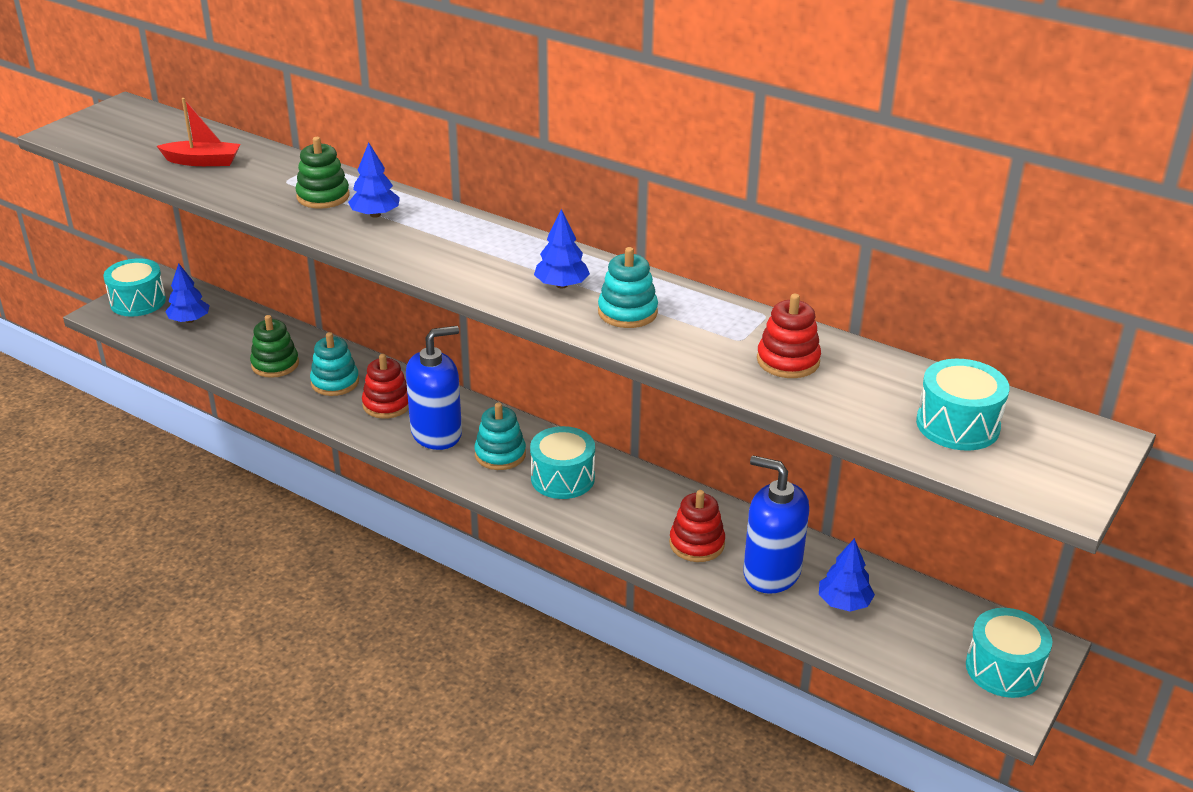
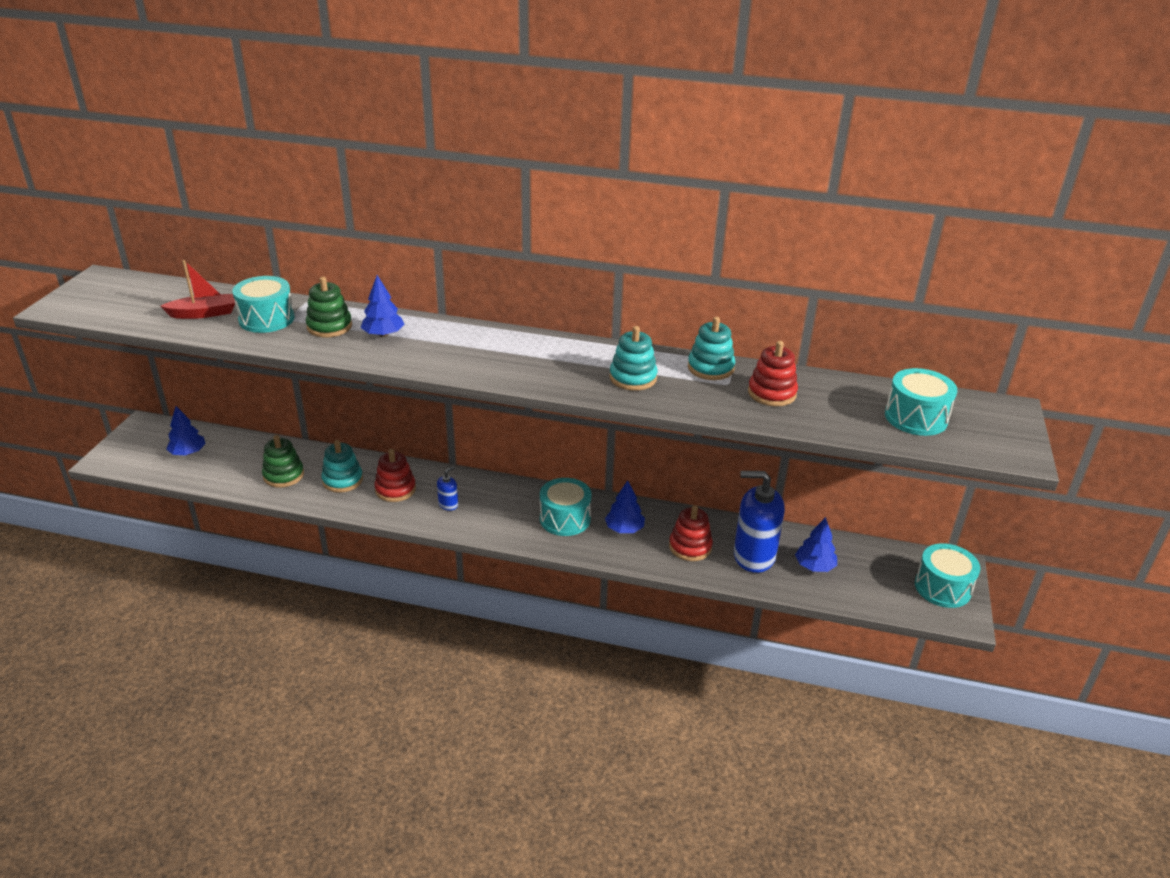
camera: 20 degrees left, 0 degrees up
turquoise drum [103,258,166,317] -> turquoise drum moved to [232,276,295,333]
blue soap dispenser [406,326,462,450] -> blue soap dispenser [437,466,458,511], size x0.44
turquoise stacking toy [474,403,526,470] -> turquoise stacking toy moved to [688,317,735,380]
blue tree [534,209,590,288] -> blue tree moved to [605,480,645,533]

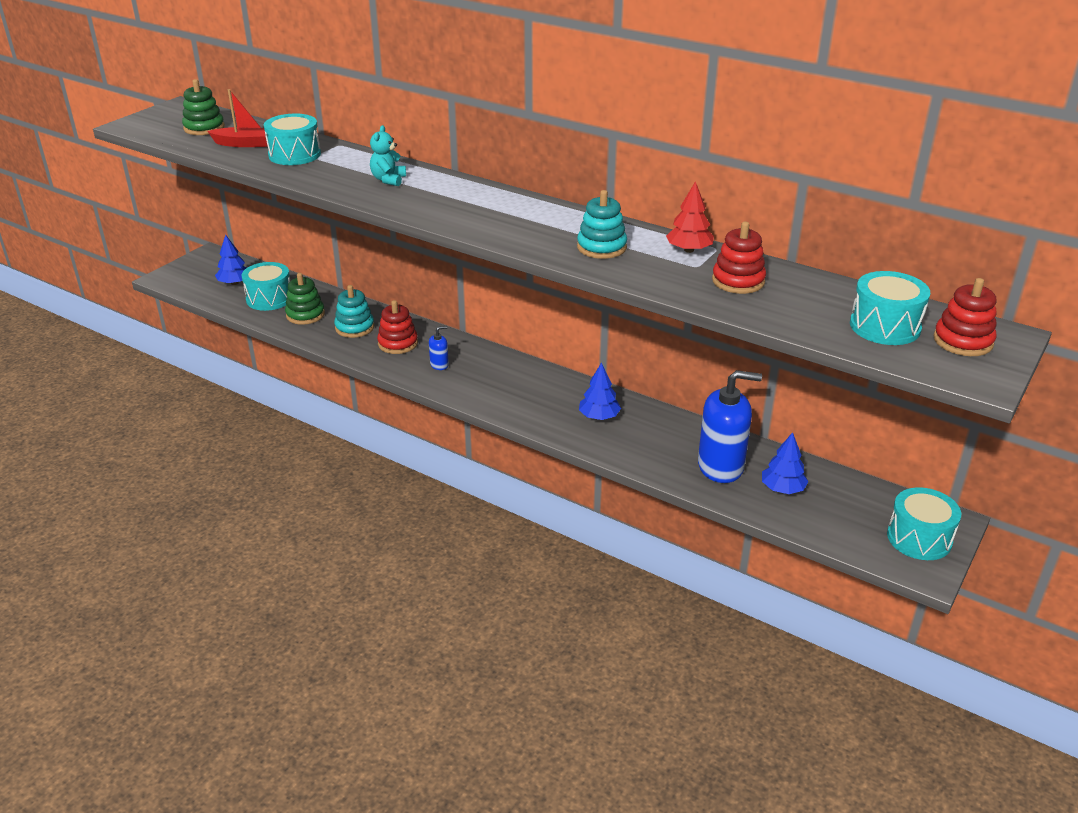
camera: 20 degrees right, 0 degrees up
green stacking toy [306,277,352,338] -> green stacking toy moved to [182,79,225,135]
blue tree [361,275,405,337] -> turquoise teddy bear [370,125,406,186]
turquoise drum [540,478,591,536] -> turquoise drum moved to [242,262,290,311]
red stacking toy [669,505,713,561] -> red stacking toy moved to [934,278,997,356]
turquoise stacking toy [688,317,735,380] -> red tree [666,181,714,253]
blue soap dispenser [734,471,785,573] -> blue soap dispenser turned 150 degrees clockwise [698,370,762,483]

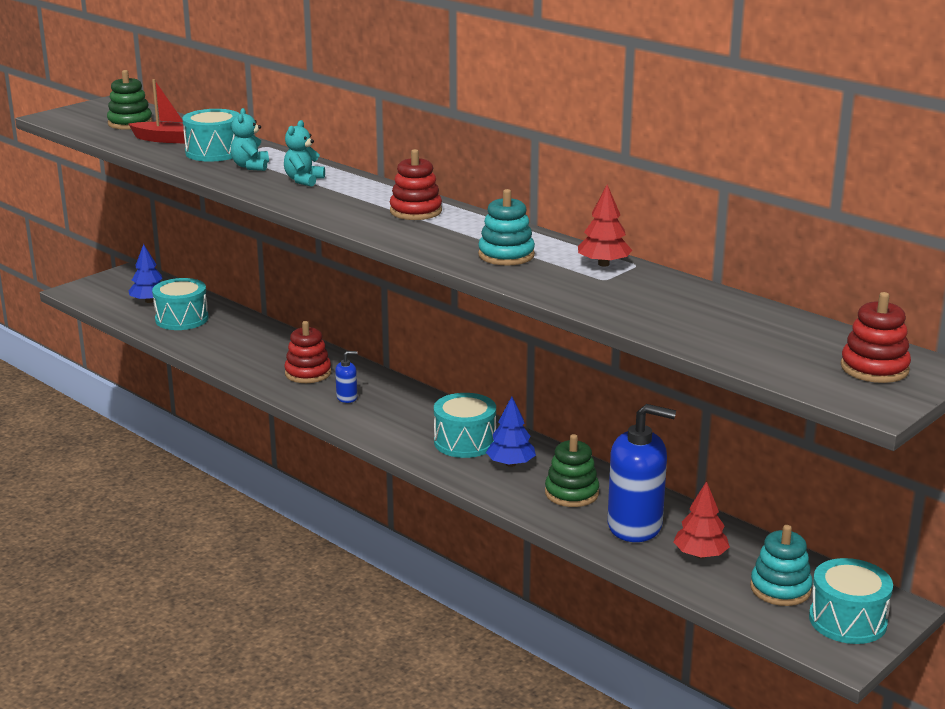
camera: 10 degrees right, 10 degrees down
green stacking toy [285,273,325,325] -> green stacking toy moved to [545,434,599,507]
turquoise stacking toy [334,285,374,338] -> turquoise stacking toy moved to [750,525,813,606]
red stacking toy [712,222,766,294] -> red stacking toy moved to [390,149,442,220]
blue tree [762,432,809,494] -> red tree [673,481,730,558]
turquoise drum [850,271,931,345] -> turquoise drum moved to [434,393,496,458]
none -> turquoise teddy bear [231,108,269,171]

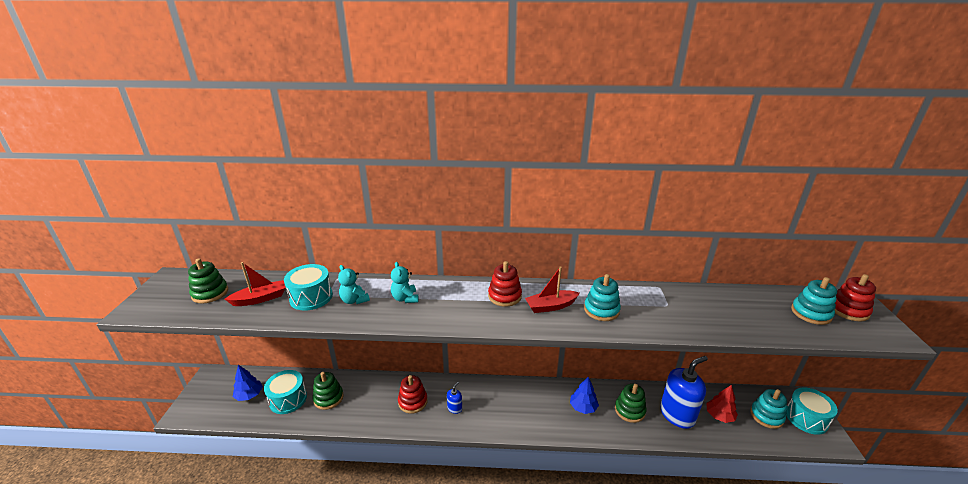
camera: 40 degrees left, 5 degrees up
turquoise drum [434,393,496,458] -> none
red tree [578,185,632,267] -> none
none -> green stacking toy [313,372,344,410]
none -> red boat [525,266,580,313]
none -> turquoise stacking toy [791,277,837,325]

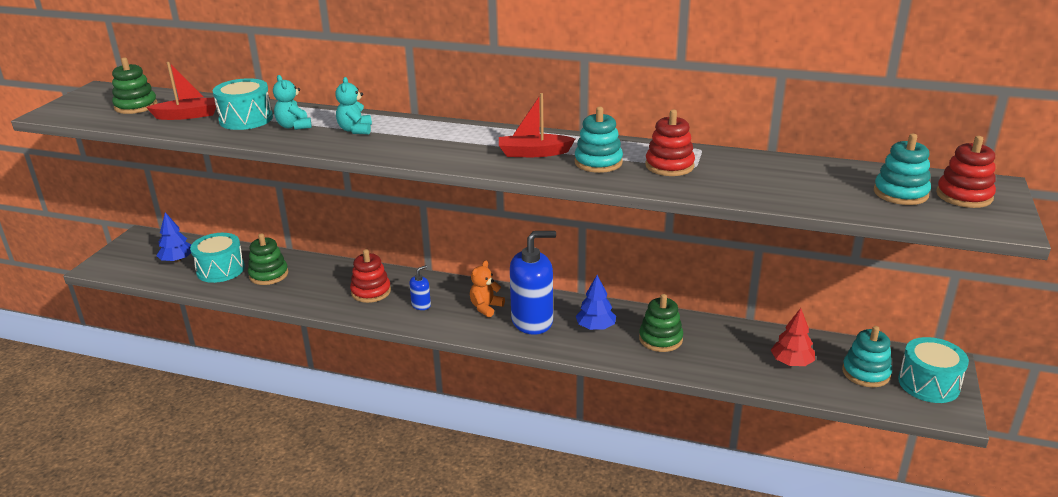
camera: 15 degrees right, 0 degrees up
red stacking toy [488,261,522,307] -> red stacking toy moved to [645,109,695,176]
blue soap dispenser [660,356,708,429] -> blue soap dispenser moved to [510,231,556,335]
none -> orange teddy bear [470,260,505,317]

